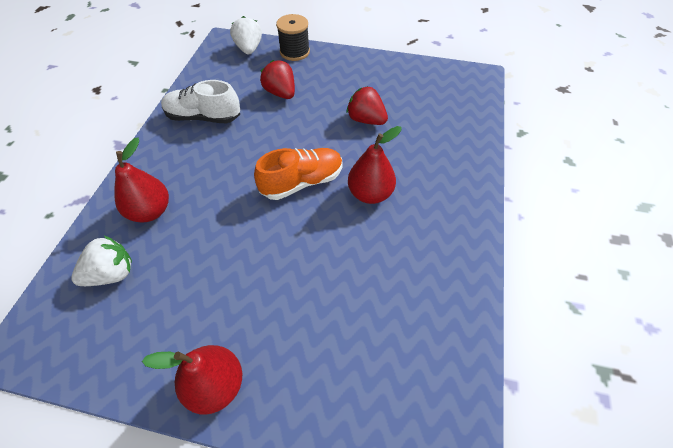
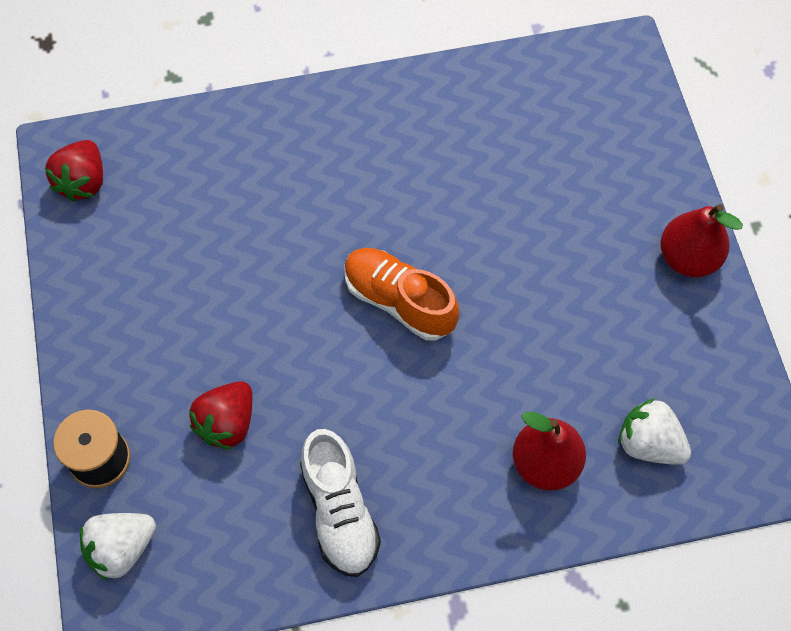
camera: 115 degrees left, 10 degrees up
red strawberry [347,86,388,125] -> red strawberry moved to [45,140,103,202]
red pear [348,126,402,204] -> none

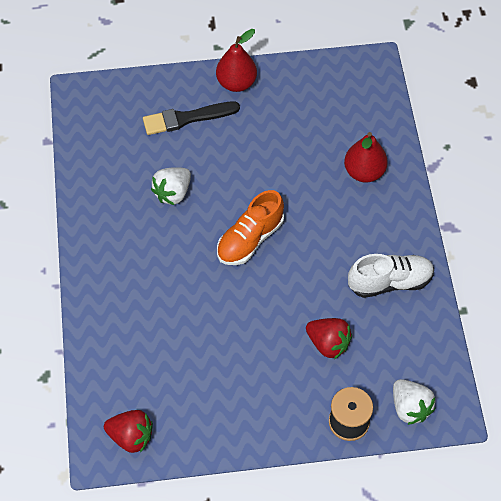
camera: 85 degrees left, 5 degrees down
white strawberry [618,398,691,465] -> white strawberry moved to [151,167,191,205]
none -> black brush [143,102,240,135]

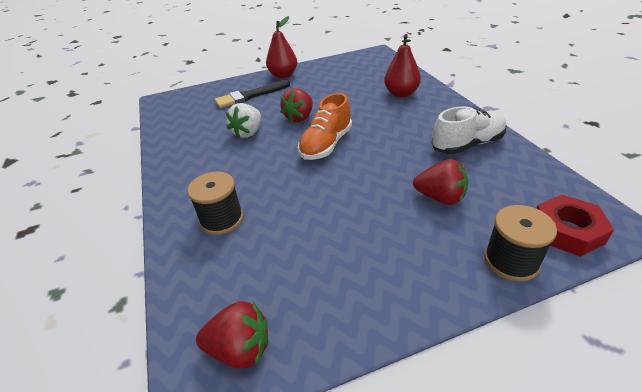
camera: 10 degrees left, 20 degrees down
white strawberry [393,379,436,425] -> red nut [536,195,614,257]
none -> black spool [188,171,243,235]
none -> red strawberry [280,88,313,122]

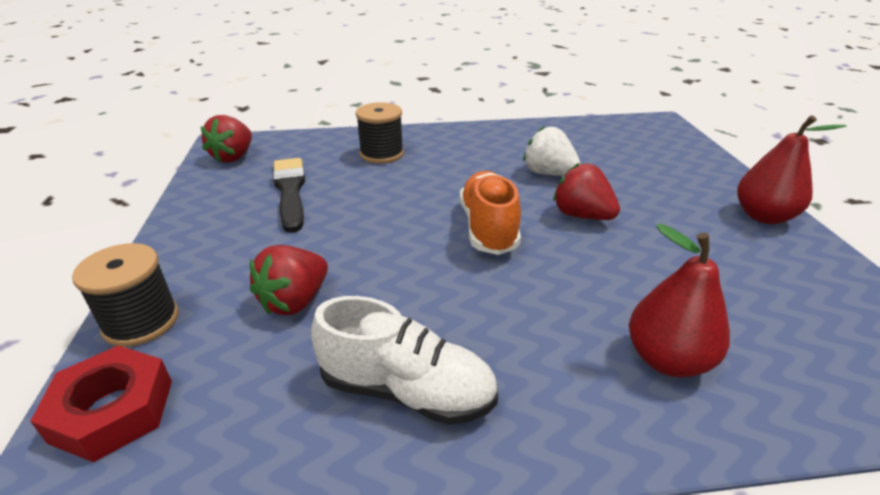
camera: 100 degrees right, 5 degrees down
black brush [215,80,290,108] -> black brush moved to [273,158,305,233]
orange shoe [298,93,352,160] -> orange shoe turned 45 degrees clockwise [460,171,521,255]
white shoe [432,107,506,154] -> white shoe turned 60 degrees counterclockwise [311,296,498,425]

